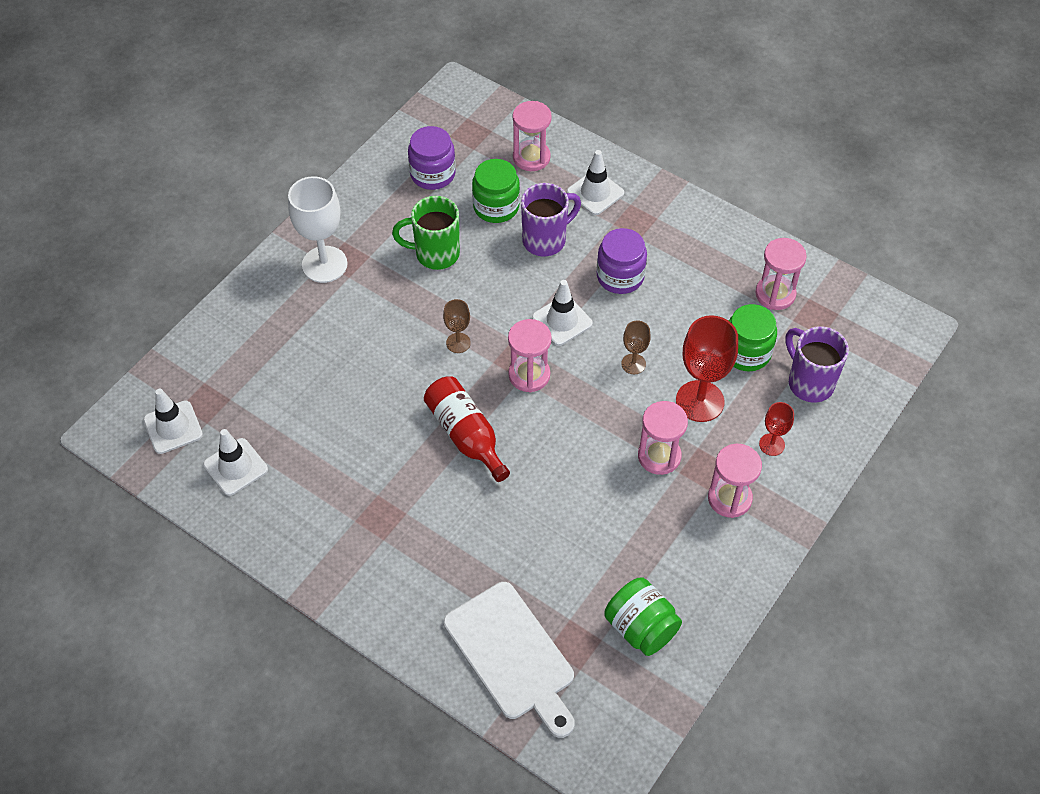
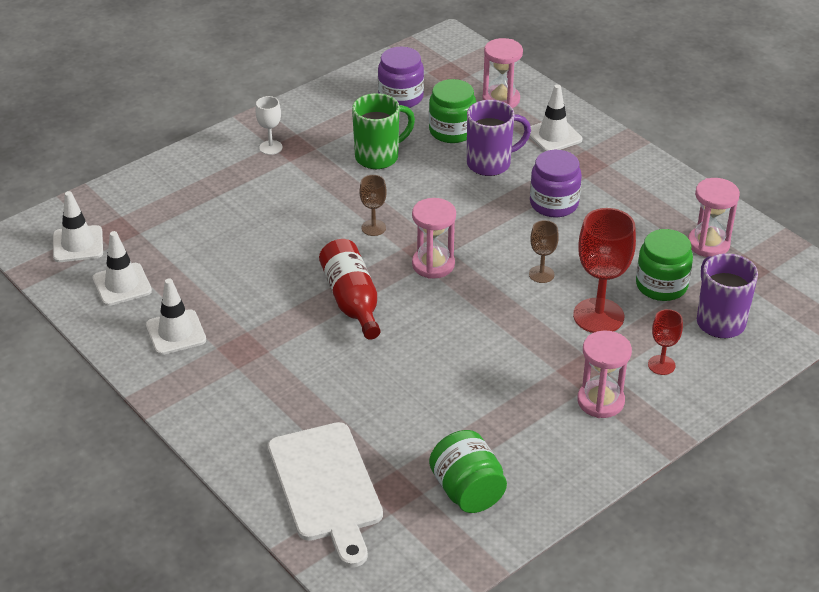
camera: 15 degrees right, 15 degrees down
white goblet [288,176,348,283] -> white goblet [256,96,283,155], size x0.52
green mug [392,196,460,270] -> green mug turned 135 degrees clockwise [352,93,415,169]
white traffic cone [532,280,593,346] -> white traffic cone moved to [146,279,206,355]
pink hourglass [638,401,688,475] -> none

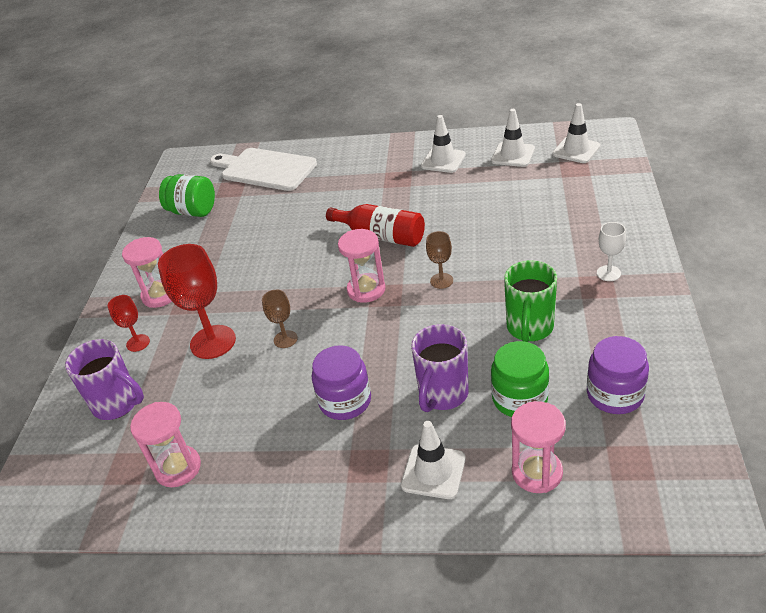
camera: 140 degrees right, 0 degrees up
green jar [636,229,693,301] -> none

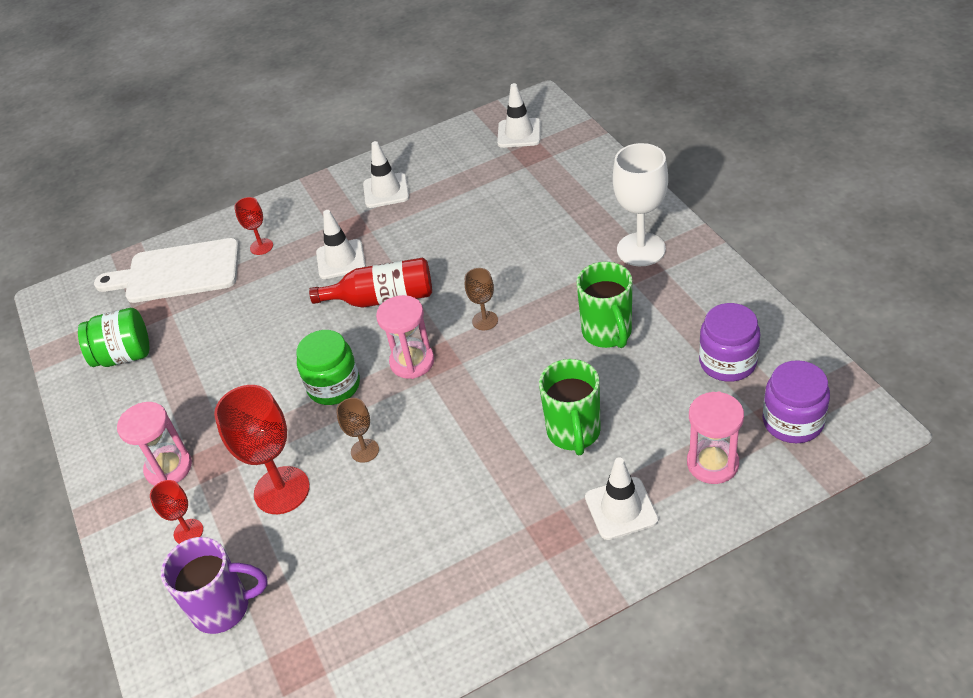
camera: 30 degrees left, 5 degrees up
pink hourglass [130,402,201,487] -> none
purple jar [312,345,371,420] -> purple jar moved to [763,360,830,443]
purple mug [411,324,469,412] -> green mug [539,359,601,455]
white traffic cone [491,109,535,167] -> white traffic cone moved to [316,210,366,279]
green jar [491,341,549,417] -> green jar moved to [296,330,360,405]
white goblet [597,222,626,281] -> white goblet [613,143,668,266], size x1.93
none -> red goblet [234,197,273,255]

